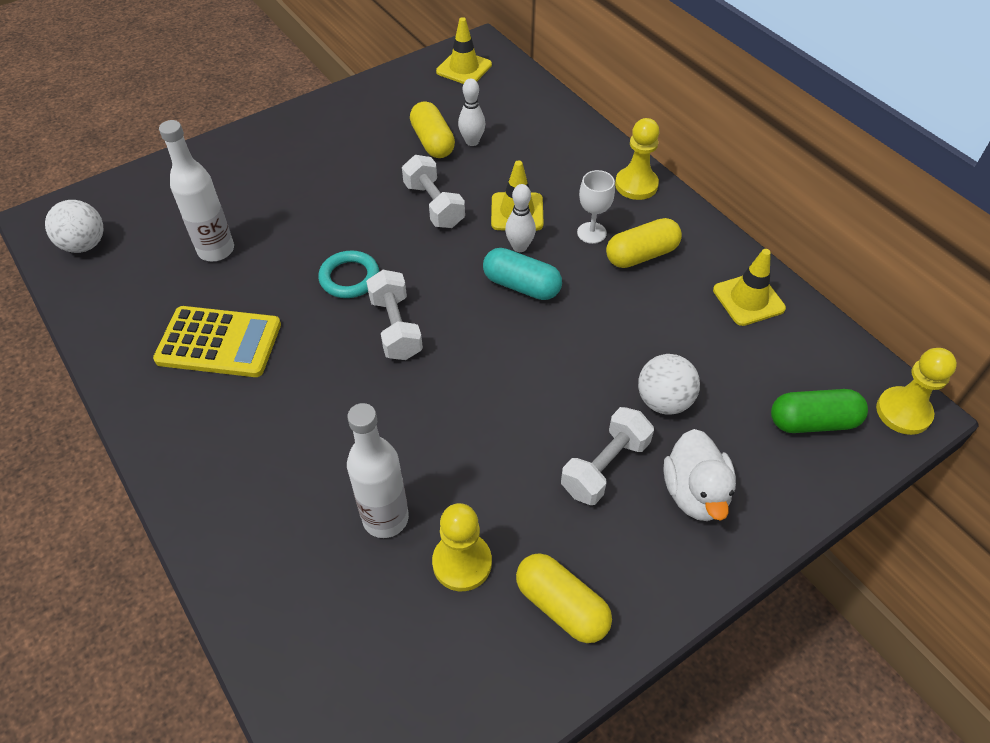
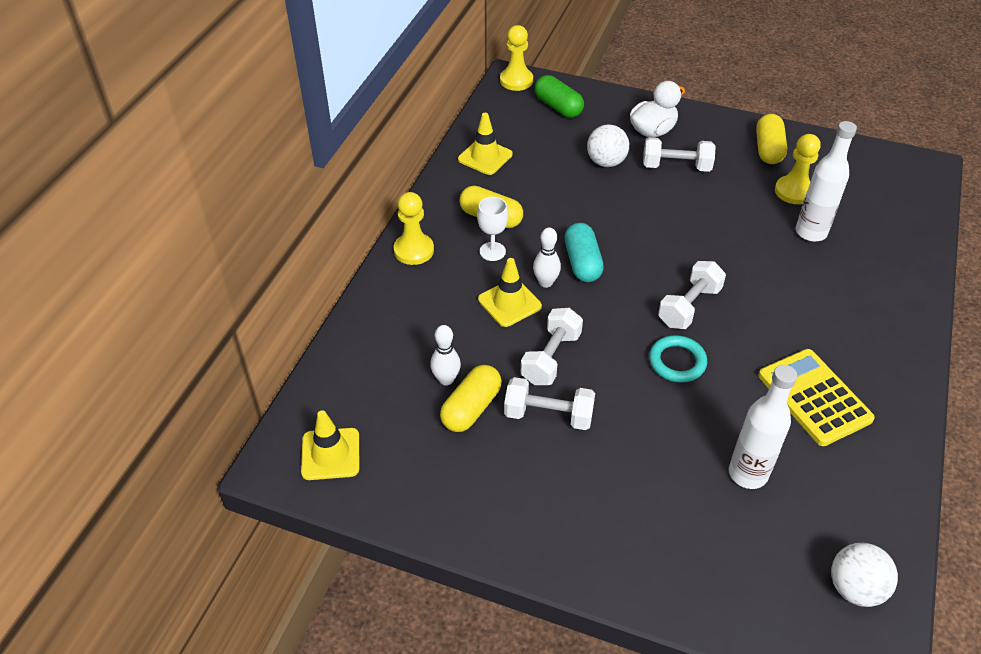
camera: 125 degrees left, 5 degrees down
none -> white dumbbell [504,377,595,430]

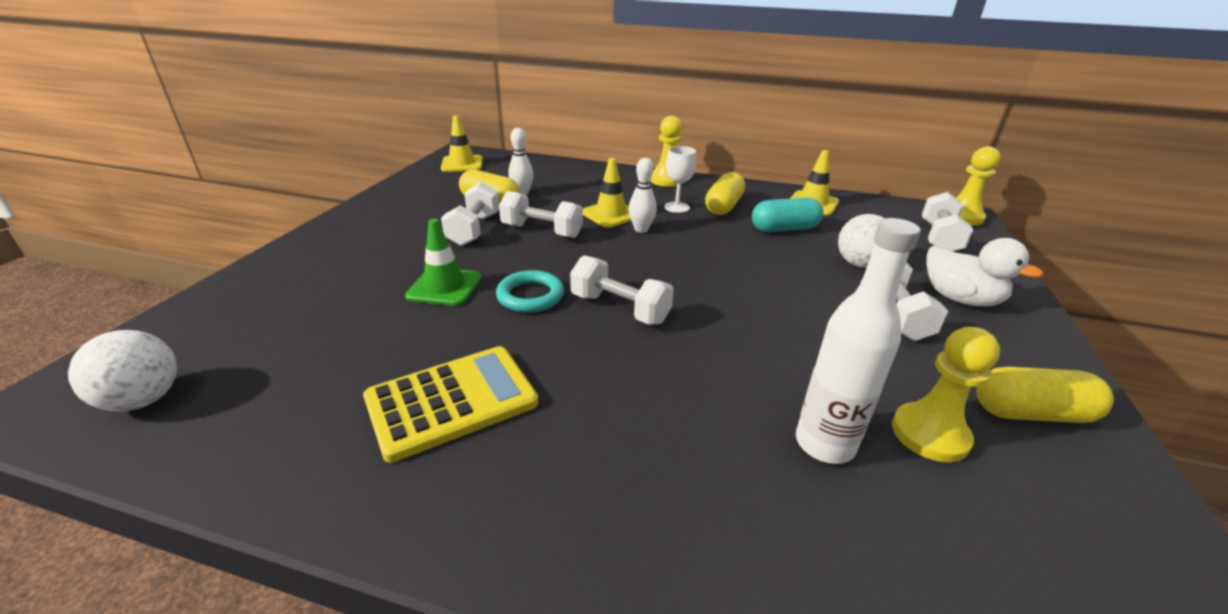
camera: 85 degrees right, 15 degrees down
green capsule [535,75,584,118] -> white dumbbell [922,192,973,251]
turquoise capsule [564,223,604,282] -> turquoise capsule moved to [752,197,823,232]
white bottle [729,365,797,489] -> none
none -> green traffic cone [405,219,482,306]

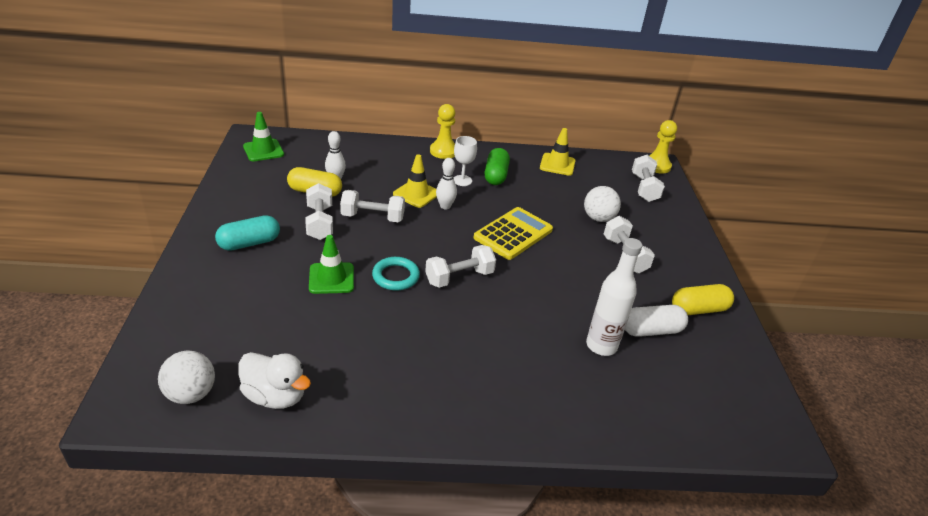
camera: 20 degrees left, 5 degrees up
yellow calculator [363,346,538,463] -> yellow calculator moved to [474,207,553,260]
yellow traffic cone [441,115,483,172] -> green traffic cone [243,112,284,161]
white dumbbell [570,255,674,324] -> white dumbbell turned 45 degrees counterclockwise [425,245,496,288]
yellow capsule [705,172,745,215] -> green capsule [485,148,510,185]
turquoise capsule [752,197,823,232] -> turquoise capsule moved to [215,215,280,251]
yellow pawn [892,327,1000,462] -> white capsule [625,305,688,337]
white duck [926,238,1043,306] -> white duck moved to [238,352,311,409]

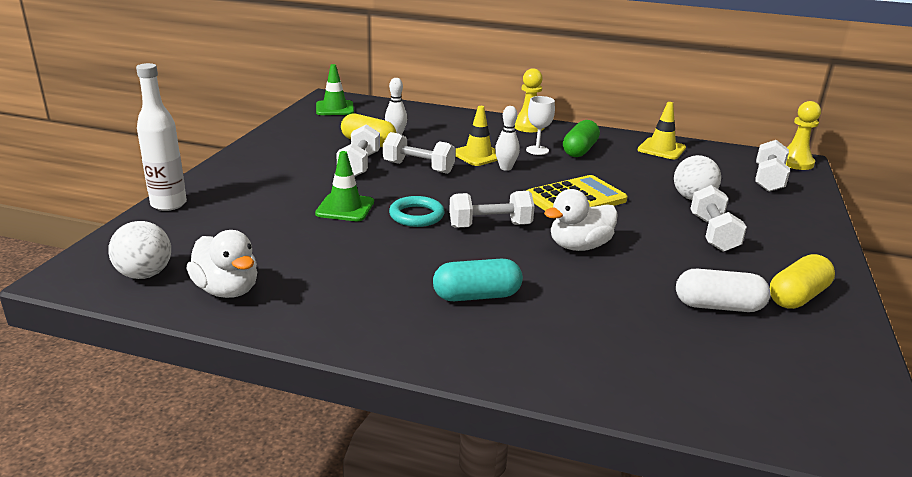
camera: 20 degrees right, 10 degrees down
turquoise capsule [215,215,280,251] -> turquoise capsule moved to [433,258,523,301]
white bottle [586,238,642,356] -> white bottle moved to [136,63,187,211]
yellow capsule [672,284,734,315] -> yellow capsule turned 45 degrees counterclockwise [770,254,835,309]
none -> white duck [544,189,618,251]

